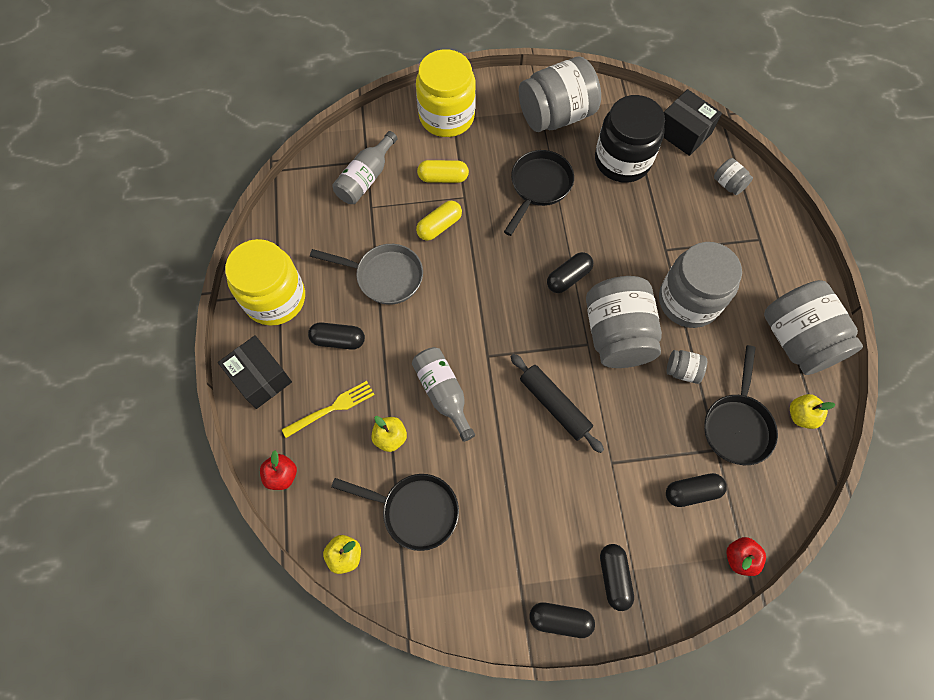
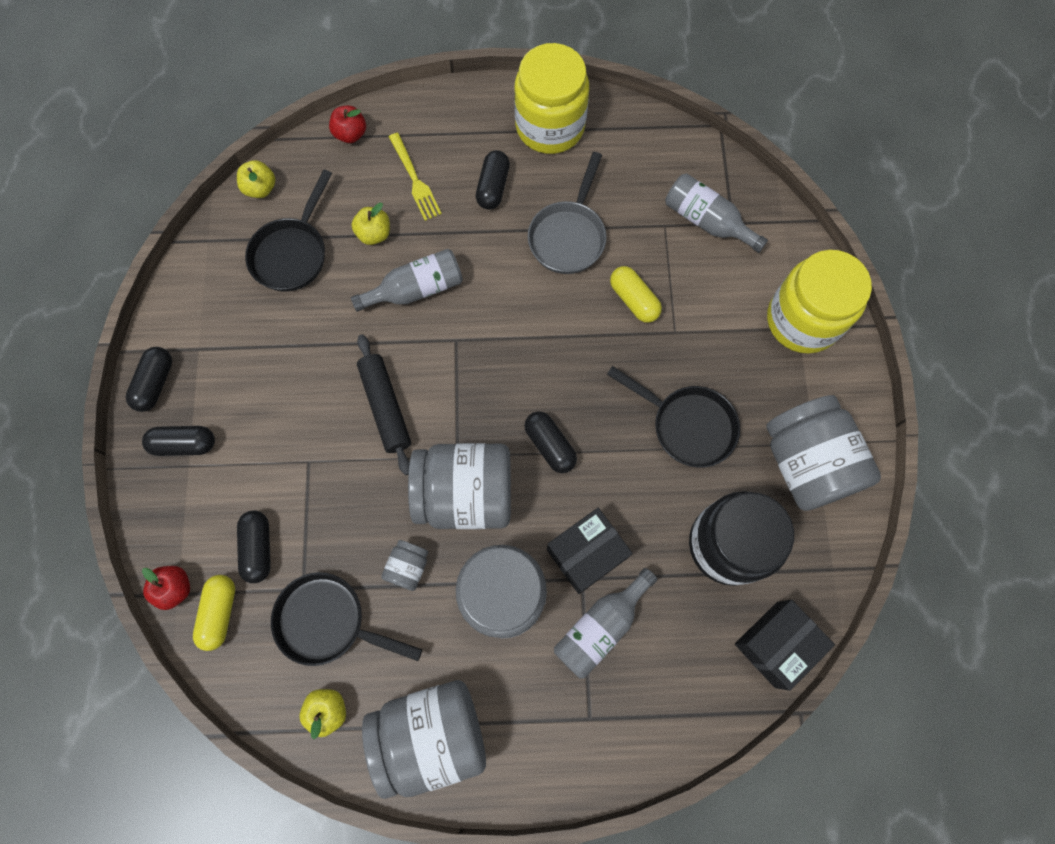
camera: 95 degrees right, 5 degrees up
black box [218,336,292,409] -> black box moved to [547,508,633,594]
yellow capsule [417,160,469,183] -> yellow capsule moved to [193,575,235,651]
black rolling pin [510,354,604,453] -> black rolling pin turned 75 degrees counterclockwise [357,334,411,475]
grey jar [714,158,753,195] -> none
none -> grey bottle [554,568,658,678]

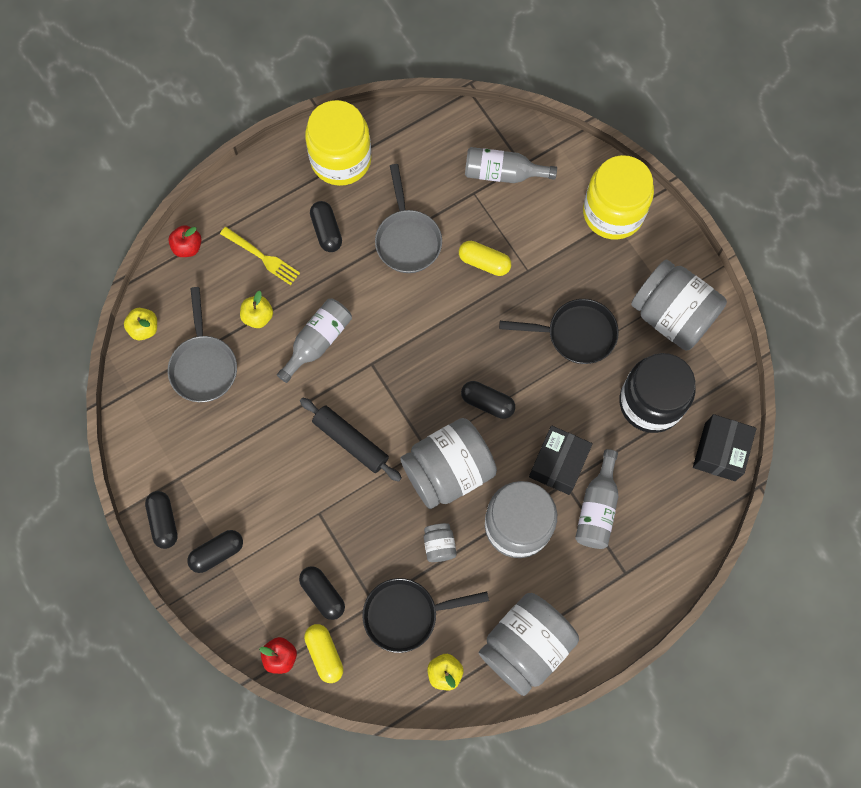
camera: 30 degrees left, 0 degrees up
black pan [245,169,332,292] -> grey pan [168,287,237,402]

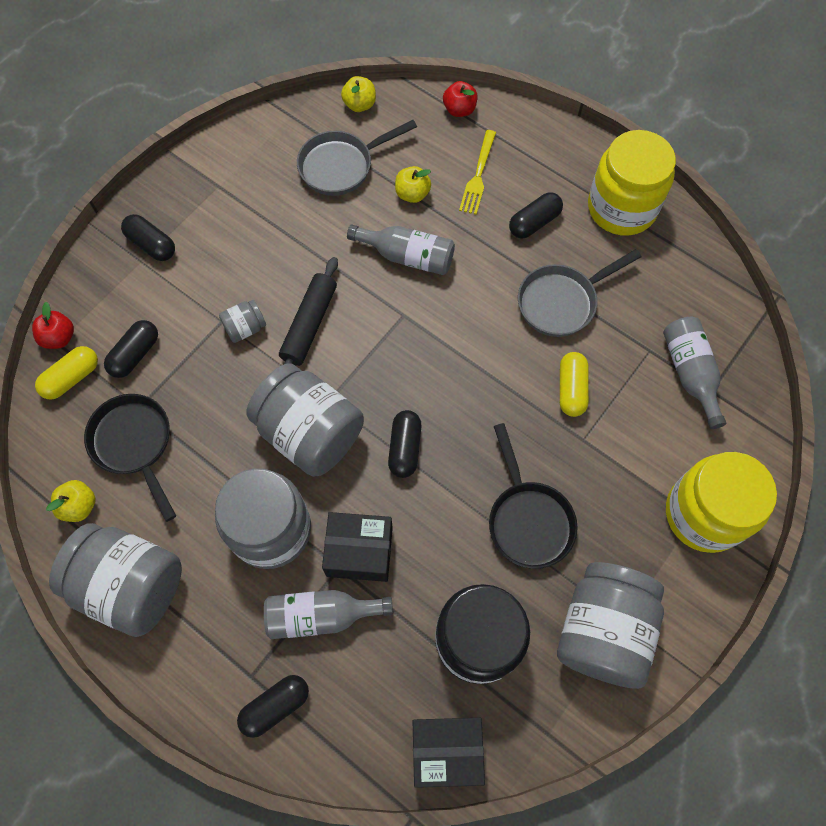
camera: 70 degrees right, 5 degrees down
black capsule [145,491,178,549] -> black capsule moved to [237,675,309,738]
grey jar [424,523,457,562] -> grey jar moved to [219,300,266,343]

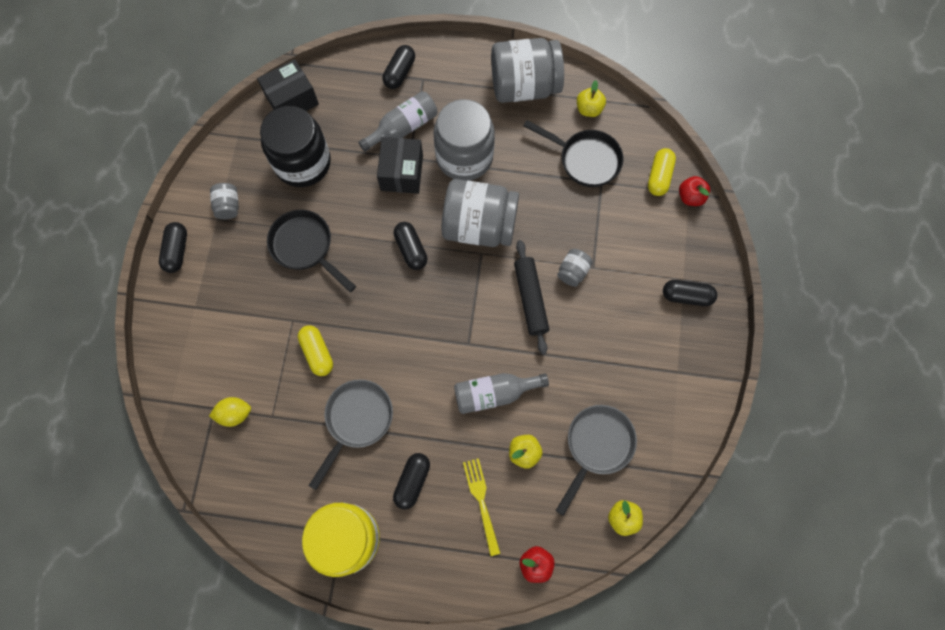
camera: 150 degrees right, 5 degrees up
black capsule [104,320,158,378] -> black capsule moved to [159,222,187,273]
black box [322,512,393,582] -> black box turned 60 degrees counterclockwise [377,137,423,194]
grey jar [557,562,664,689] -> grey jar [210,183,239,219], size x0.44
grey bottle [663,317,726,429] -> yellow lemon [209,397,251,427]
yellow jar [666,452,777,553] -> none

